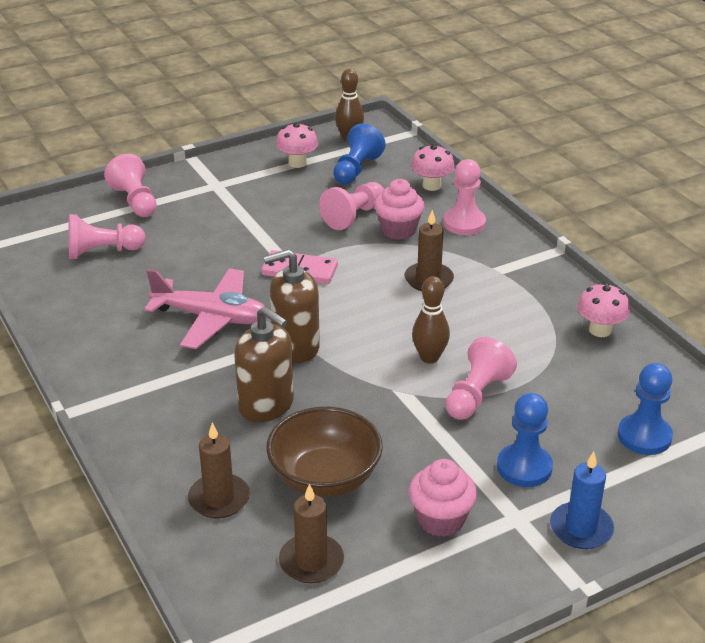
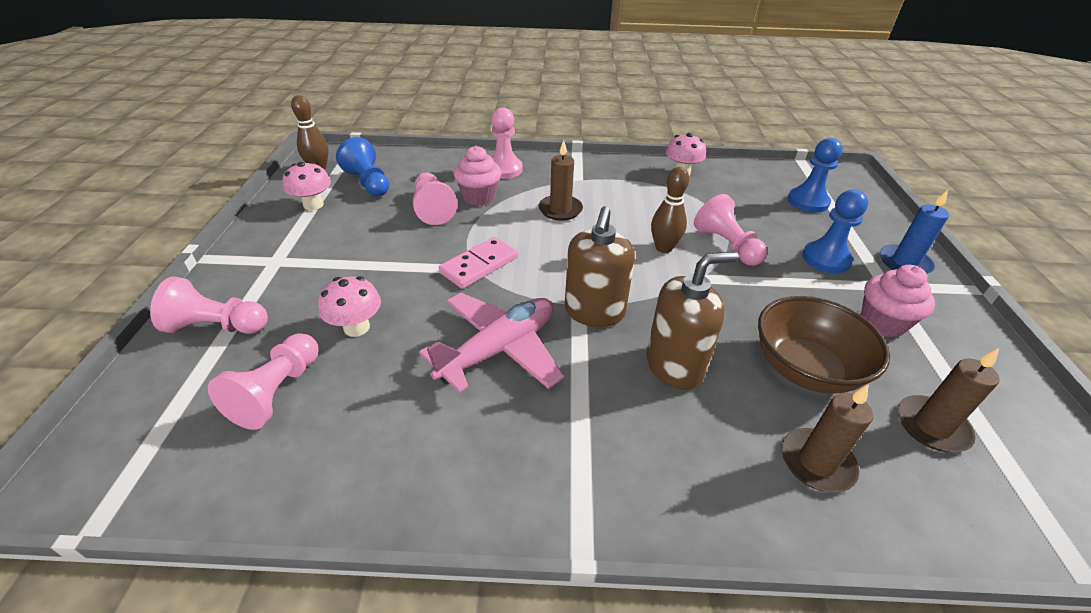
camera: 60 degrees left, 5 degrees up
pink mushroom [411,144,455,191] -> pink mushroom moved to [318,276,381,337]

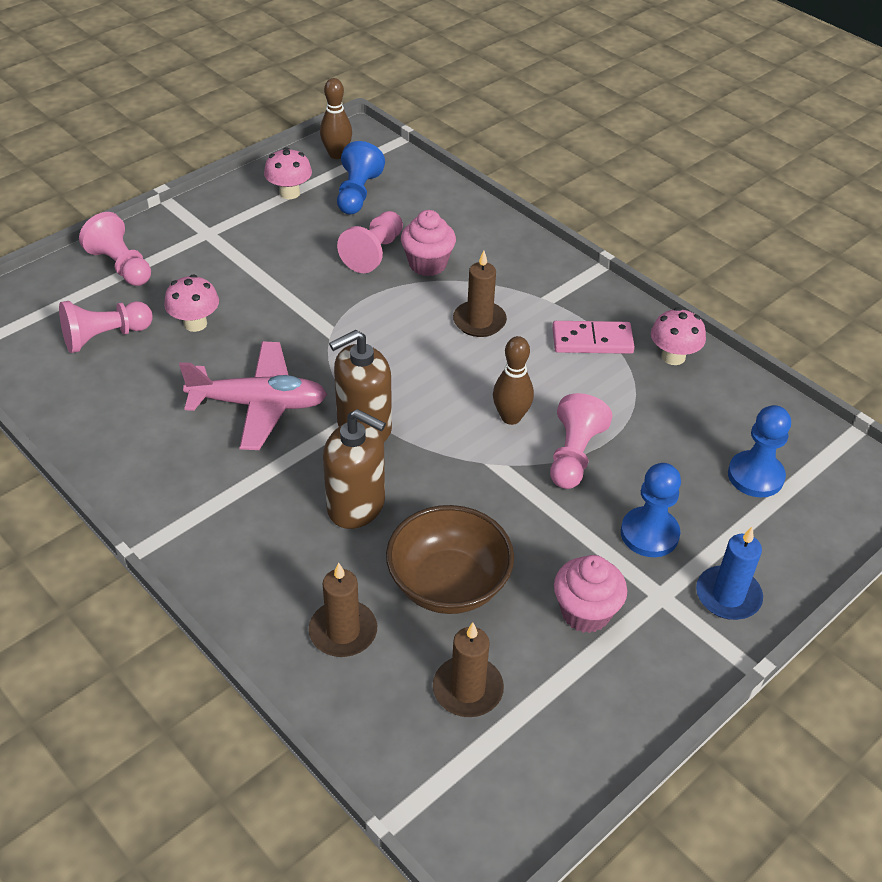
camera: 45 degrees right, 5 degrees up
pink domino [439,237,518,289] -> pink domino moved to [552,321,635,354]
pink pawn [491,107,523,179] -> none

